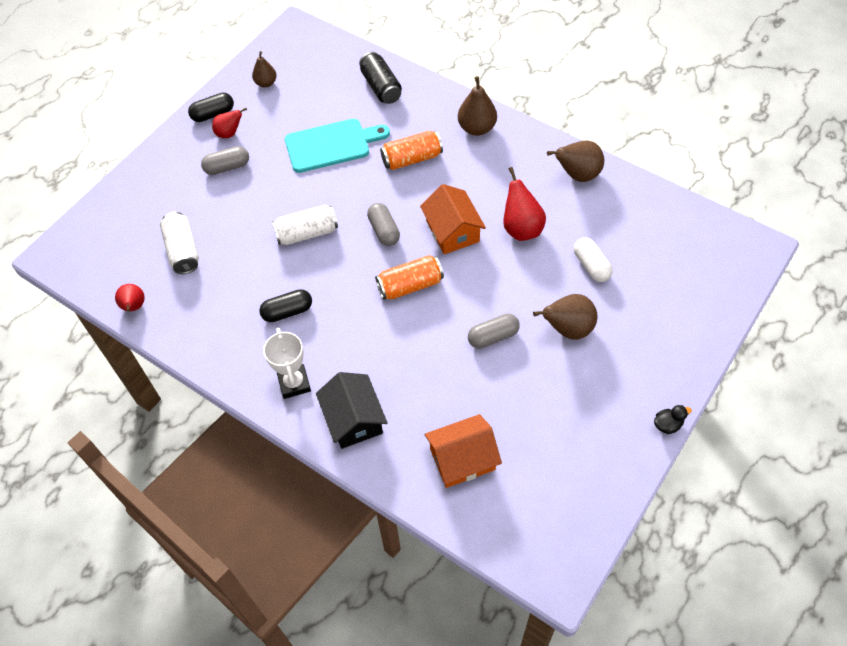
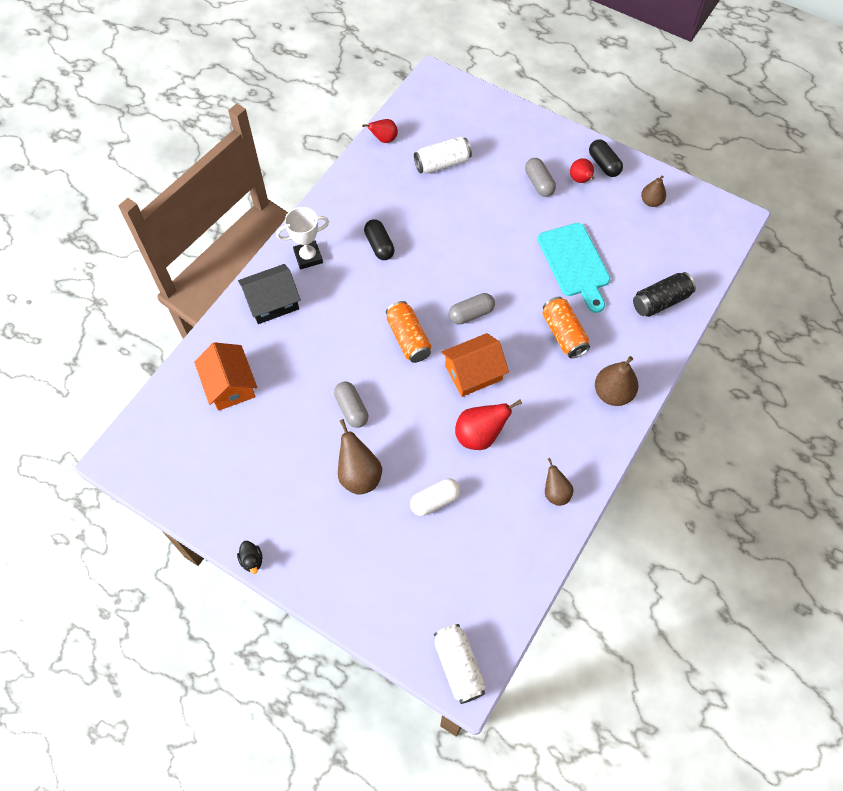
camera: 85 degrees right, 5 degrees up
white can [272,204,338,245] -> white can moved to [434,624,486,704]
brown pear [547,140,604,182] -> brown pear [545,458,574,506], size x0.64

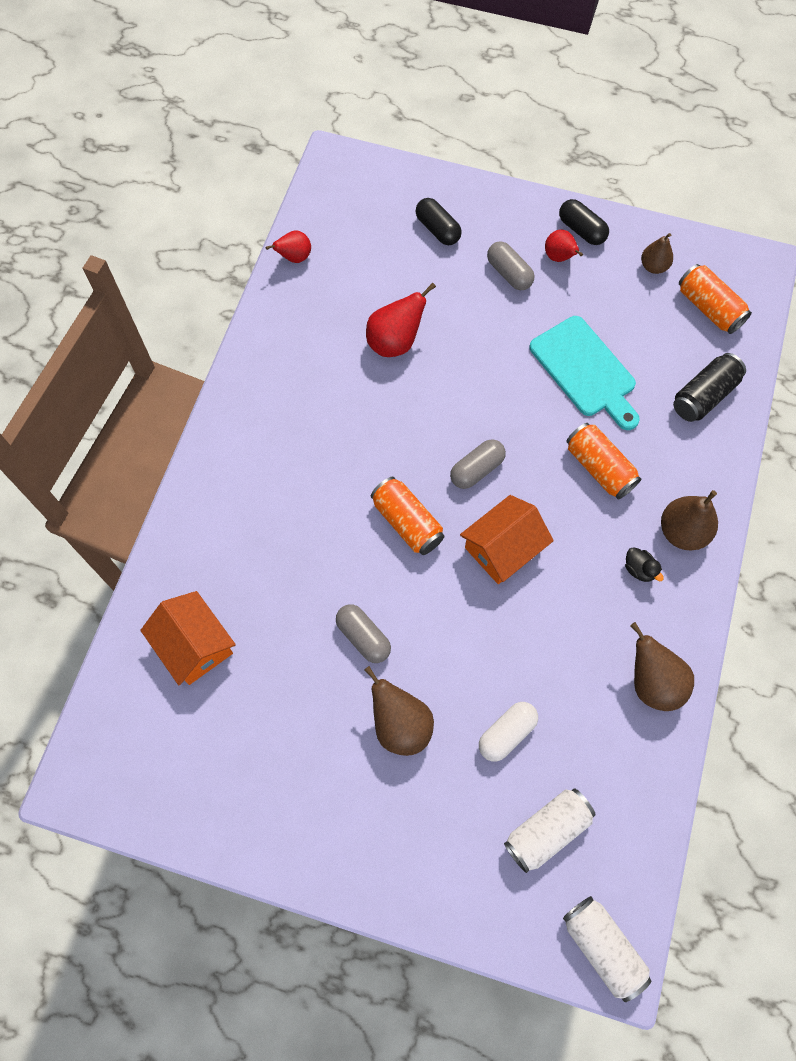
camera: 15 degrees left, 5 degrees up
black duck [237,541,262,574] -> black duck moved to [625,547,664,582]
black house [238,264,301,324] -> none
white trophy [276,207,329,269] -> none
black capsule [364,219,395,260] -> black capsule moved to [415,198,462,245]
white can [414,136,472,174] -> white can moved to [504,788,596,873]
red pear [455,399,522,450] -> red pear moved to [366,283,436,357]
brown pear [545,458,574,506] -> brown pear [630,622,694,711], size x1.57
none -> orange can [679,264,752,334]

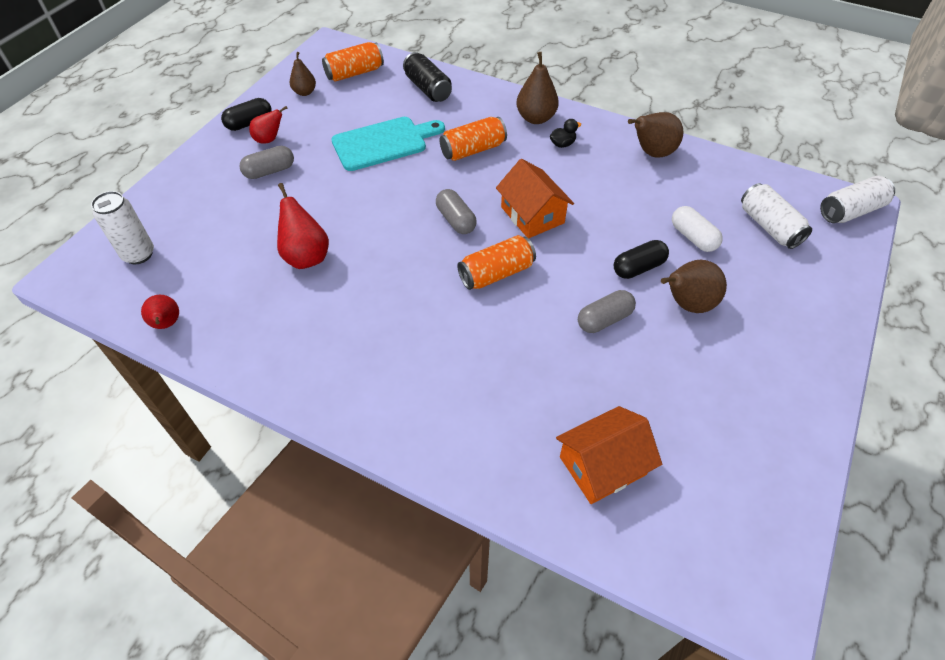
camera: 80 degrees left, 15 degrees down
black capsule [415,198,462,245] -> black capsule moved to [614,240,669,279]
none -> white can [91,191,154,264]

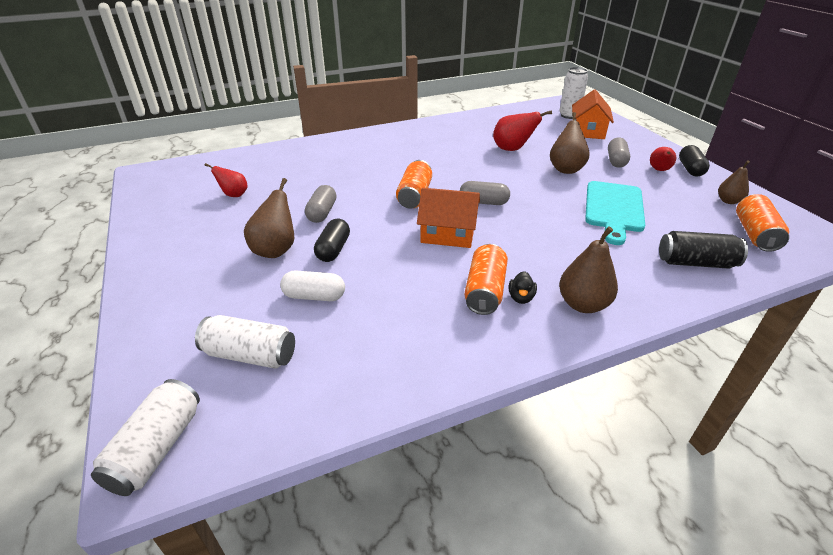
camera: 130 degrees right, 15 degrees down
red pear [141,295,179,329] -> red pear moved to [205,163,248,197]
orange can [440,117,507,161] -> orange can moved to [465,244,508,315]
orange house [556,406,662,504] -> orange house moved to [572,89,614,139]
brown pear [628,112,684,157] -> brown pear moved to [550,112,590,174]

